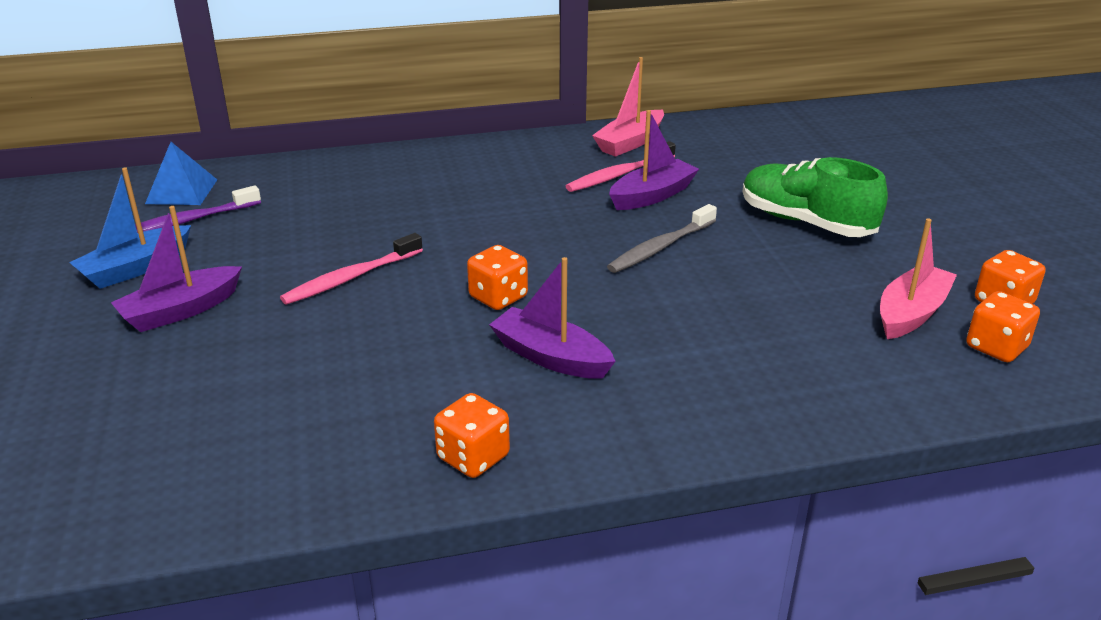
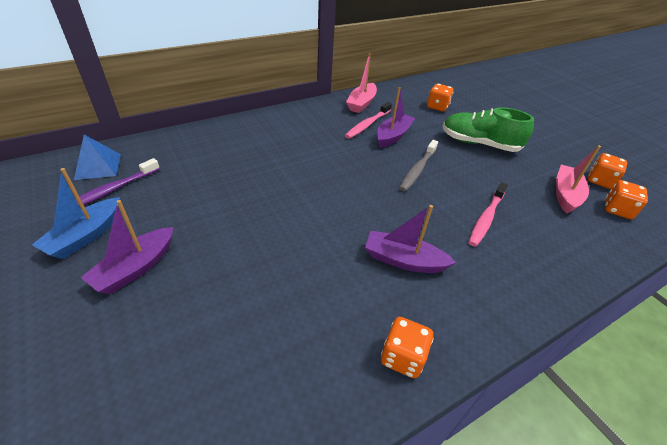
camera: 20 degrees left, 10 degrees up
pink toothbrush [280,233,423,305] -> pink toothbrush moved to [468,182,508,247]
orange dice [467,245,528,310] -> orange dice moved to [427,84,454,111]

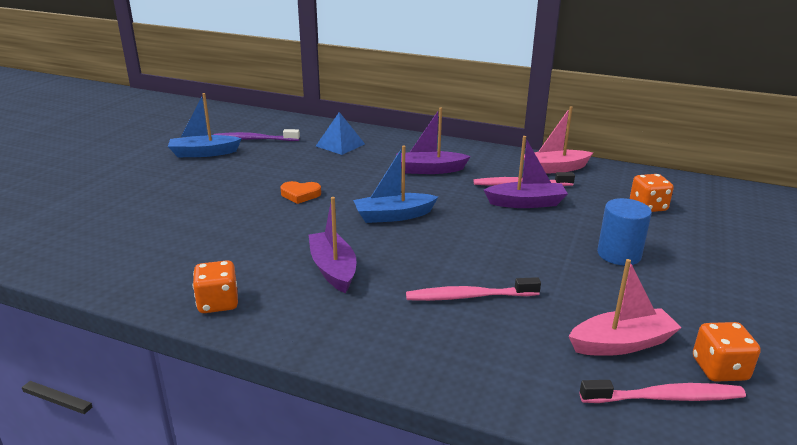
camera: 55 degrees right, 15 degrees down
blue pyramid [74,135,121,180] -> blue pyramid moved to [316,112,365,155]
purple boat [81,200,173,294] -> purple boat moved to [396,108,471,174]
grey toothbrush [399,140,438,191] -> none
green shoe [443,107,534,152] -> blue cylinder [597,198,652,266]
orange dice [605,180,648,219] -> pink toothbrush [580,380,746,403]
none -> orange heart [281,181,321,204]
none -> blue boat [353,145,438,223]

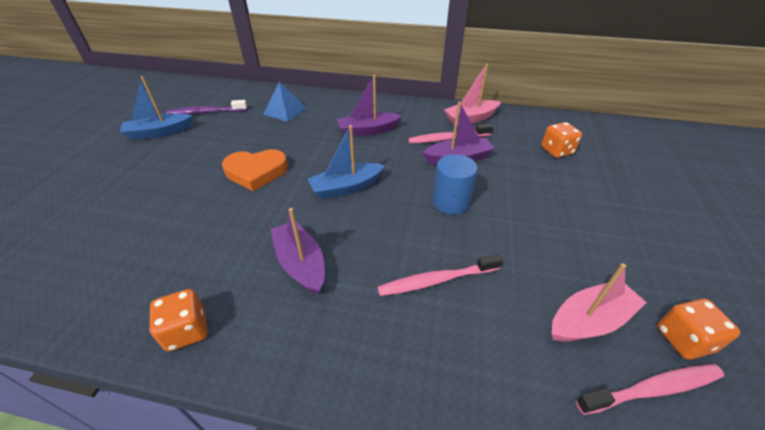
camera: 10 degrees left, 15 degrees up
orange heart [281,181,321,204] -> orange heart [222,149,288,191], size x1.65
blue cylinder [597,198,652,266] -> blue cylinder moved to [433,154,478,214]

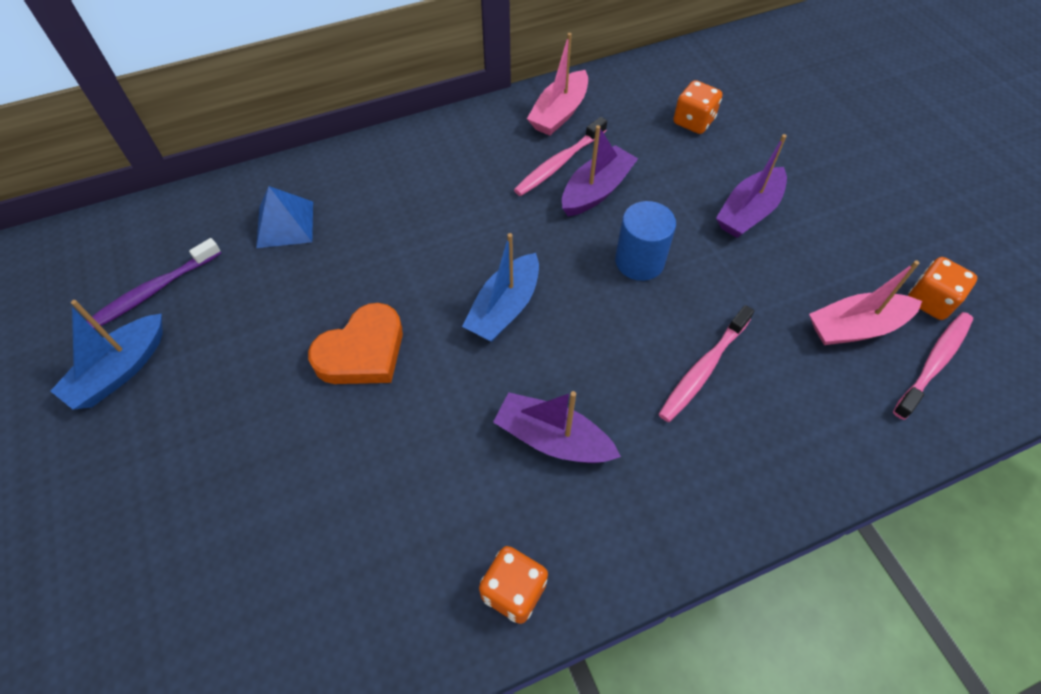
camera: 35 degrees left, 15 degrees up
purple boat [337,75,402,137] -> purple boat moved to [716,134,787,238]
pink boat [552,263,647,342] -> pink boat turned 135 degrees counterclockwise [809,260,922,345]

